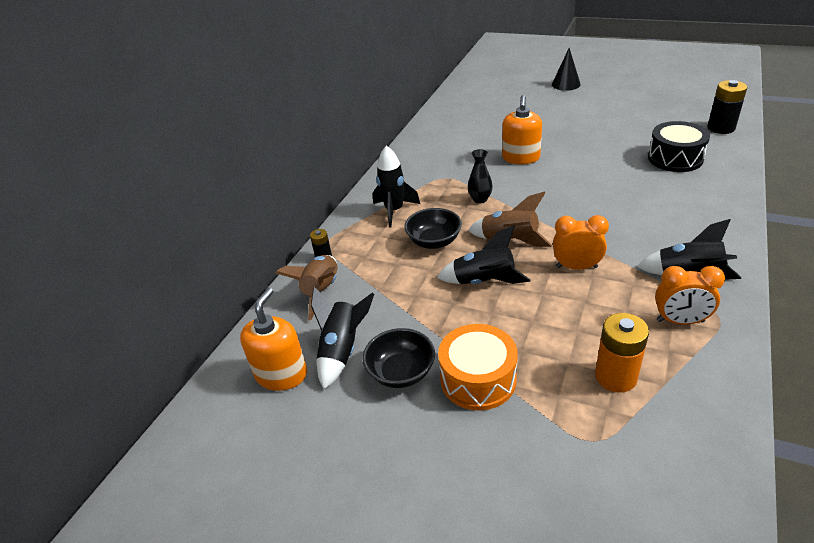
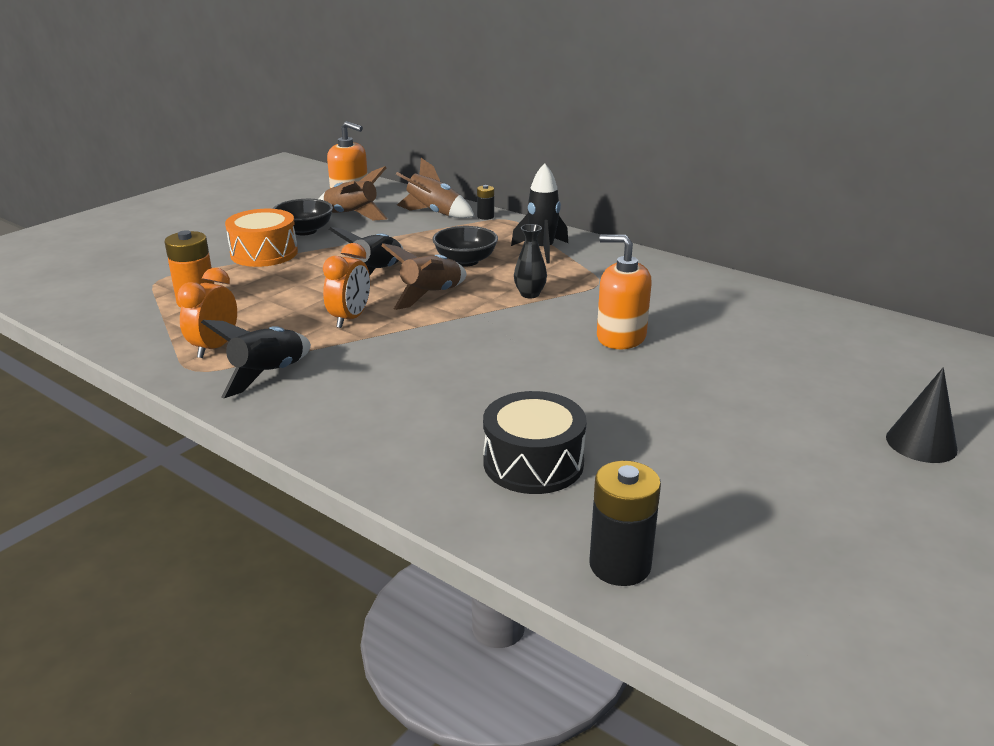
camera: 100 degrees right, 10 degrees down
black rocket [311,287,374,389] -> brown rocket [319,166,388,221]

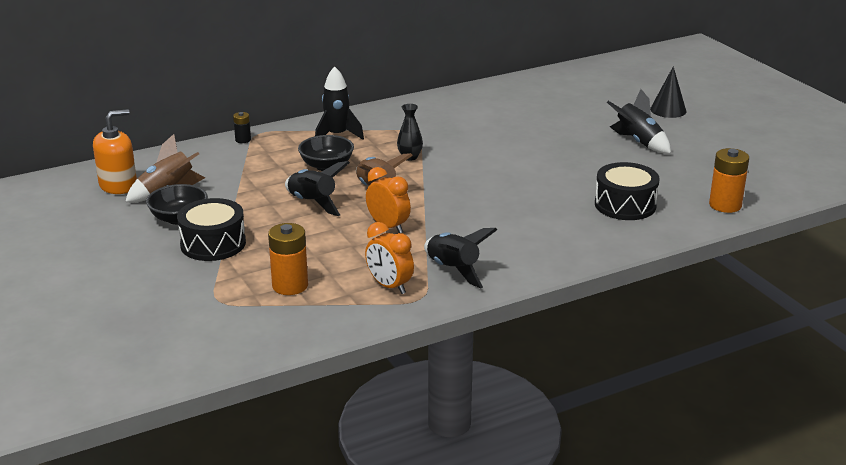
camera: 65 degrees left, 0 degrees up
orange drum [225,209,298,267] -> black drum [177,198,246,261]
brown rocket [396,158,474,218] -> none
black battery [590,461,661,586] -> orange battery [709,148,749,213]
orange soap dispenser [597,235,652,349] -> none
none -> black rocket [607,89,671,154]

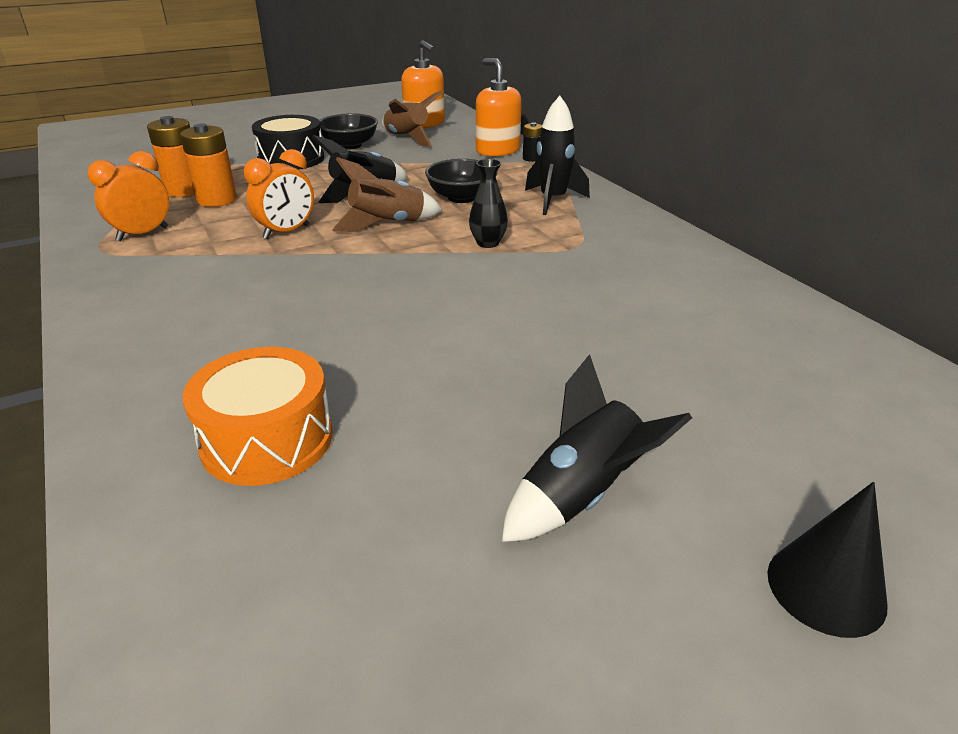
camera: 90 degrees right, 5 degrees up
black rocket [424,228,497,288] -> none
black drum [595,162,660,220] -> orange drum [183,347,332,486]
orange battery [709,148,749,213] -> orange battery moved to [180,124,237,207]
none -> orange soap dispenser [476,59,522,156]

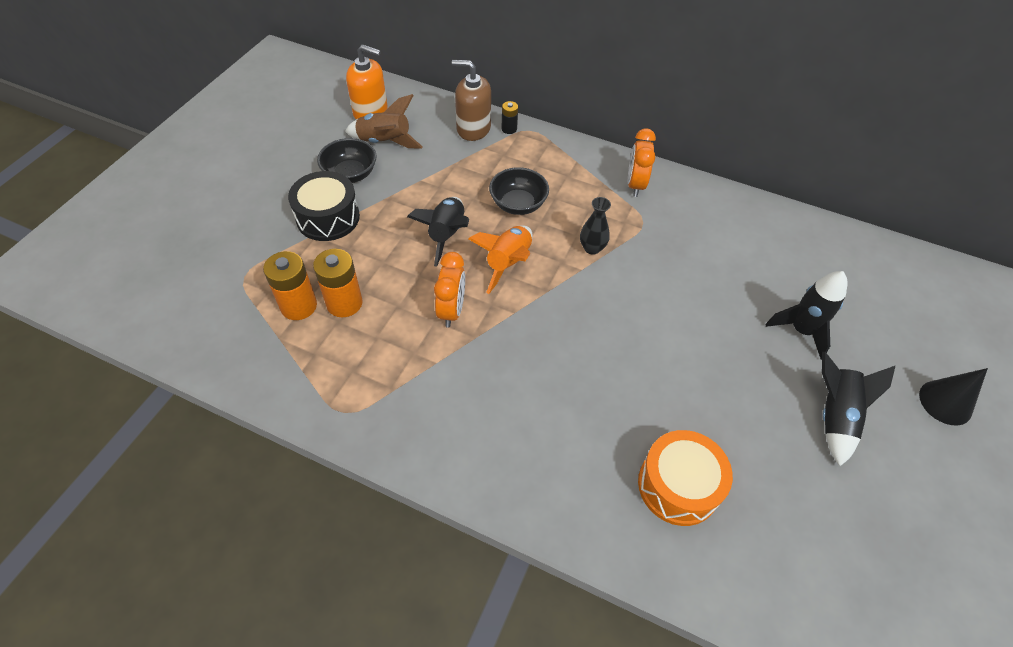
camera: 40 degrees left, 20 degrees up
orange clock [87,151,169,241] -> orange clock moved to [628,128,656,197]
brown rocket [332,157,442,232] -> orange rocket [468,225,532,294]
orange soap dispenser [476,59,522,156] -> brown soap dispenser [452,60,491,141]
black rocket [525,96,590,215] -> black rocket moved to [766,271,847,360]

